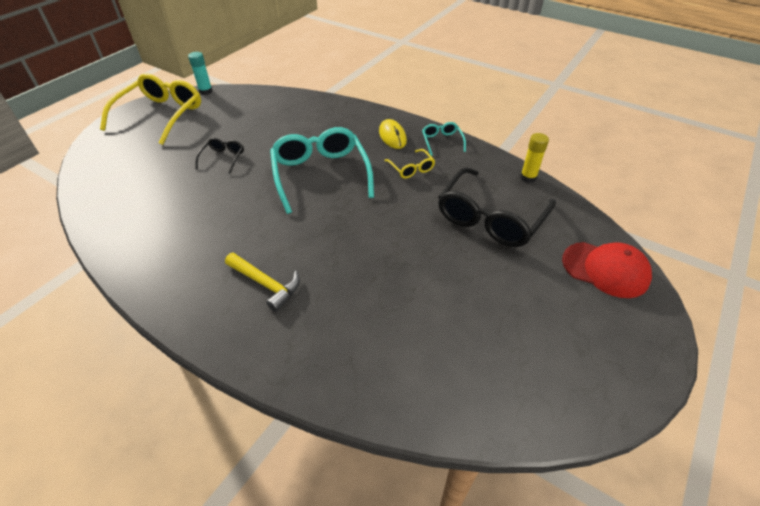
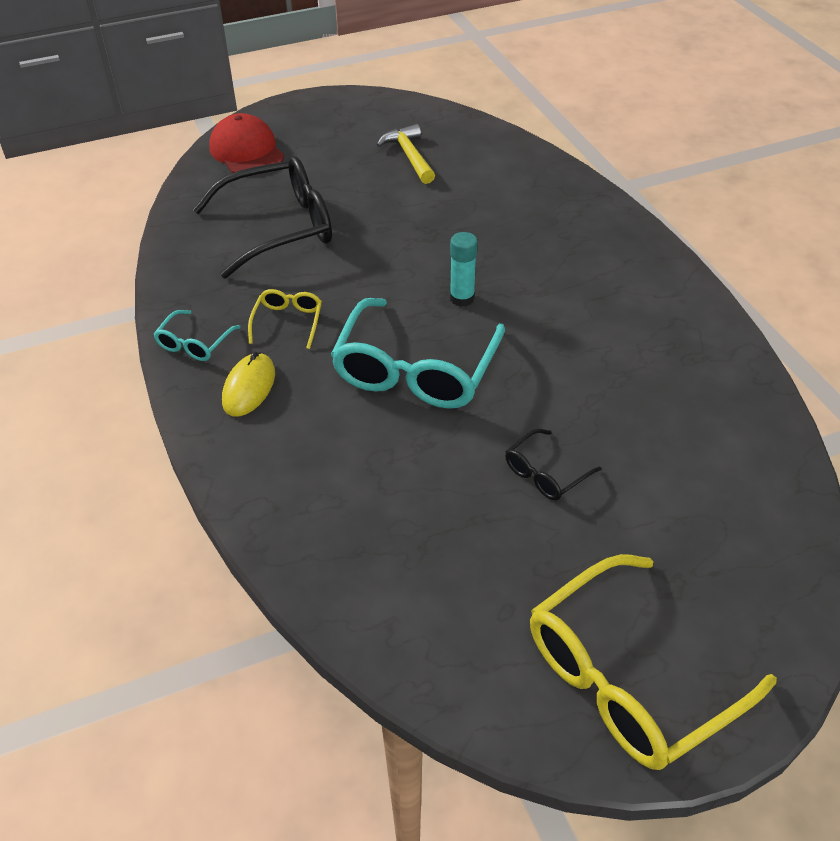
camera: 145 degrees left, 0 degrees up
turquoise glue stick [188,52,213,95] -> turquoise glue stick moved to [450,232,478,307]
yellow hammer [225,253,300,312] -> yellow hammer moved to [377,124,435,184]
yellow glue stick [520,133,549,183] -> none

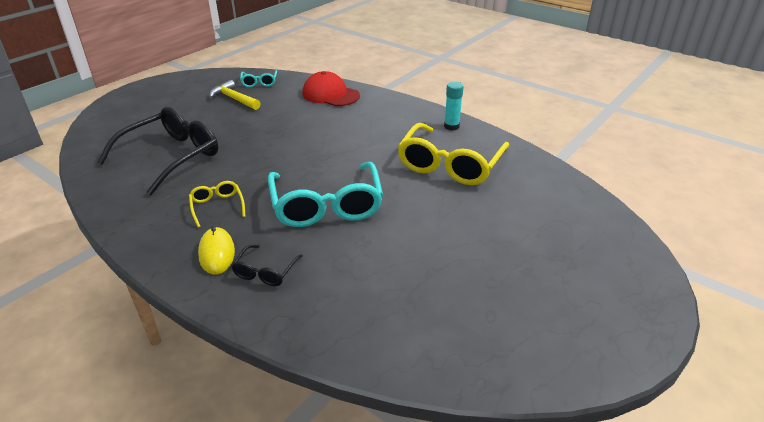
camera: 30 degrees left, 10 degrees down
turquoise glasses [153,310,241,361] -> turquoise glasses moved to [240,70,277,87]
red cap [209,113,284,175] -> red cap moved to [303,71,360,106]
turquoise glue stick [450,232,478,307] -> turquoise glue stick moved to [444,82,464,131]
black glasses [505,429,601,500] -> black glasses moved to [231,244,303,286]
yellow glasses [530,554,777,770] -> yellow glasses moved to [398,123,509,185]

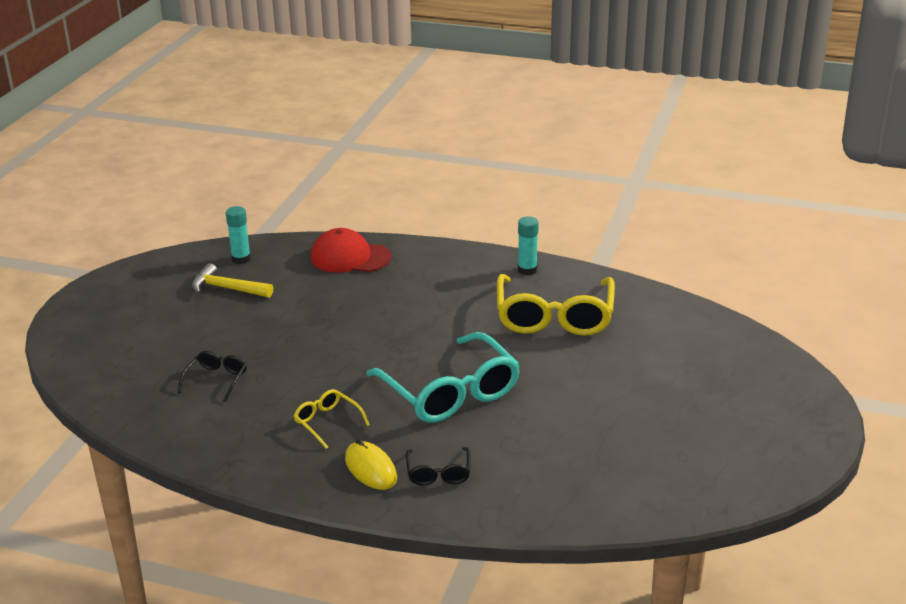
camera: 20 degrees left, 5 degrees down
black glasses [97,107,218,195] -> black glasses [178,351,247,402], size x0.46
turquoise glasses [240,70,277,87] -> turquoise glue stick [226,206,251,264]

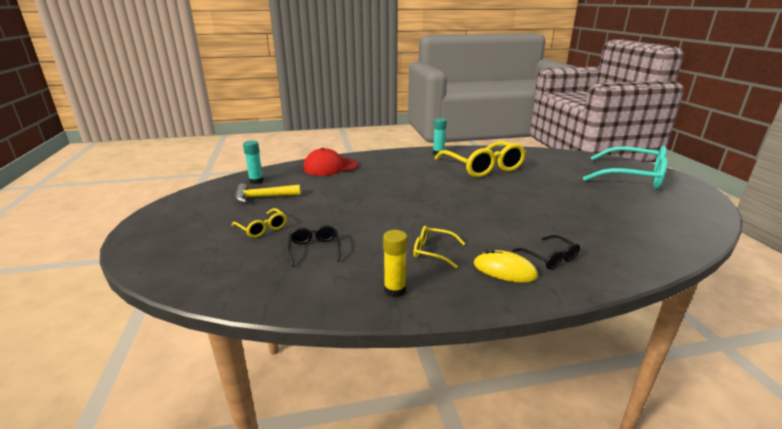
camera: 30 degrees left, 5 degrees down
turquoise glasses [366,332,520,423] -> turquoise glasses moved to [583,146,668,189]
none -> yellow glasses [231,208,287,238]
none -> yellow glue stick [383,230,407,297]

